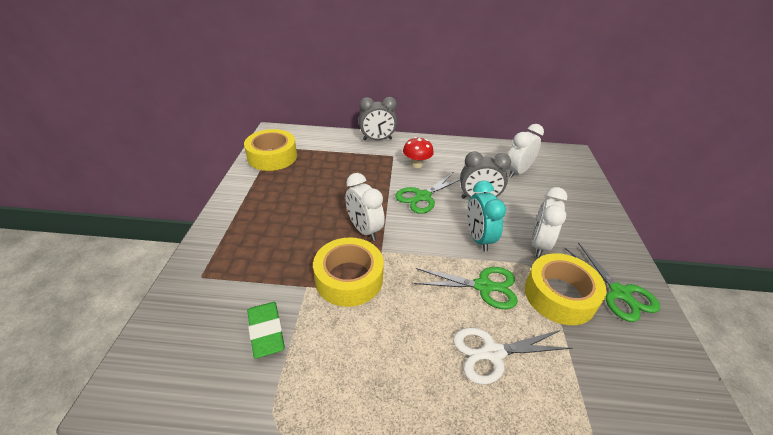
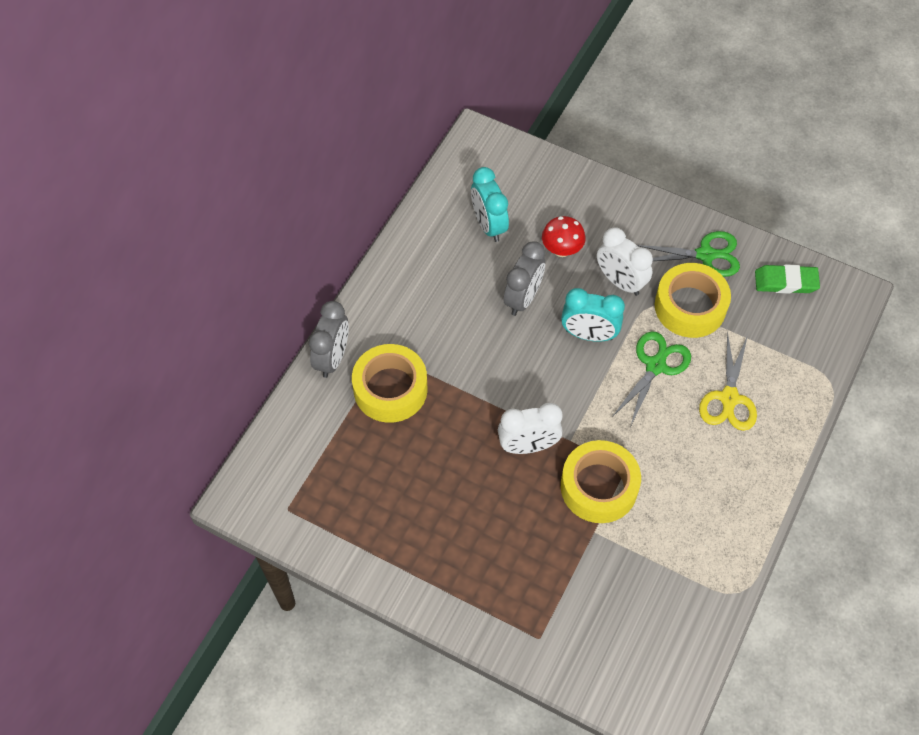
camera: 65 degrees left, 20 degrees up
yellow tape [244,129,297,171] -> yellow tape moved to [352,344,428,423]
green eraser [247,302,285,359] -> green eraser moved to [755,264,820,294]
green scissors [395,173,460,214] -> none
red mushroom [403,137,434,168] -> red mushroom moved to [542,216,586,257]
white scissors [453,328,572,385] -> yellow scissors [699,331,757,431]
white clock [508,124,544,178] -> turquoise clock [471,167,509,242]

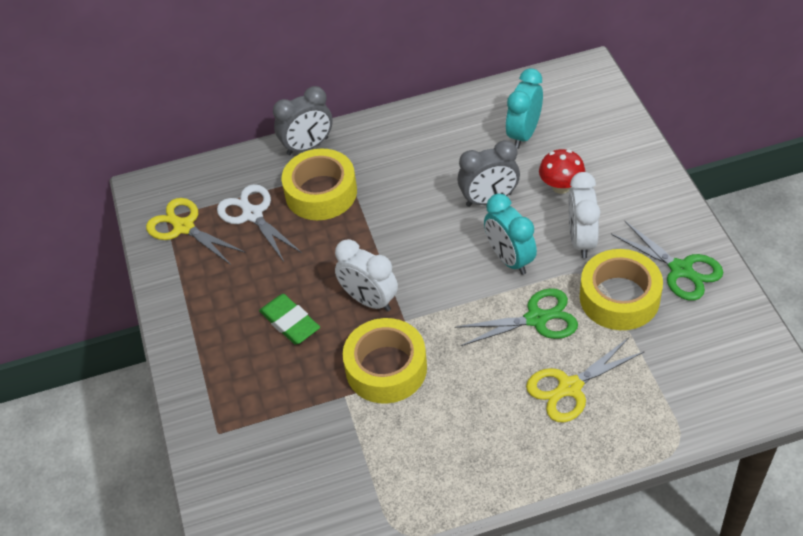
camera: 50 degrees right, 10 degrees down
green eraser [755,264,820,294] -> green eraser moved to [259,294,320,345]
none -> yellow scissors [146,198,246,265]
none -> white scissors [217,184,302,262]

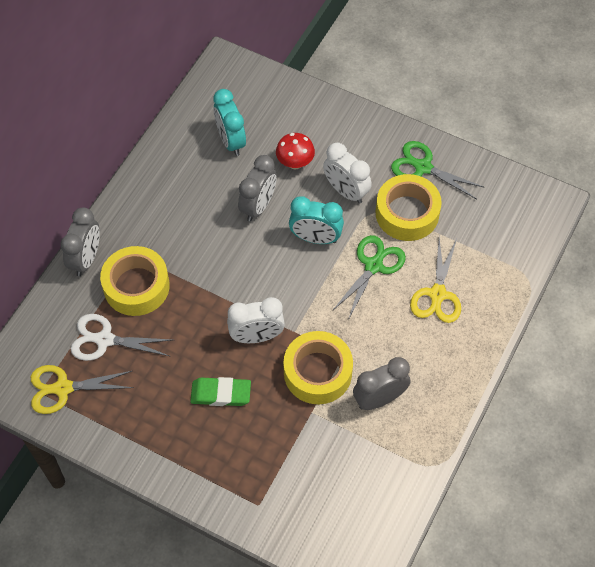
camera: 50 degrees left, 10 degrees up
green scissors [611,221,723,301] -> green scissors turned 150 degrees counterclockwise [391,141,485,199]
none -> grey clock [353,357,411,410]

